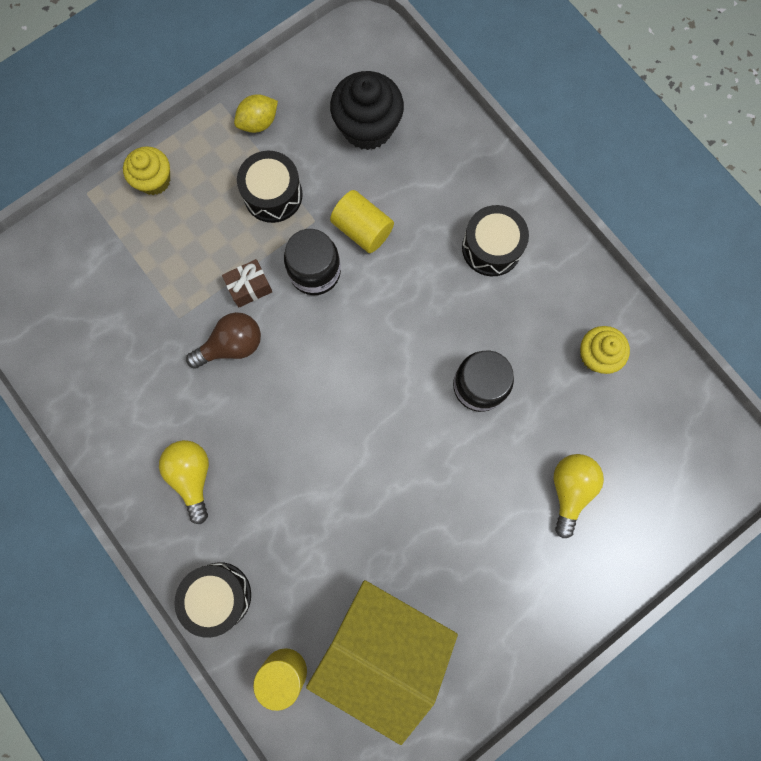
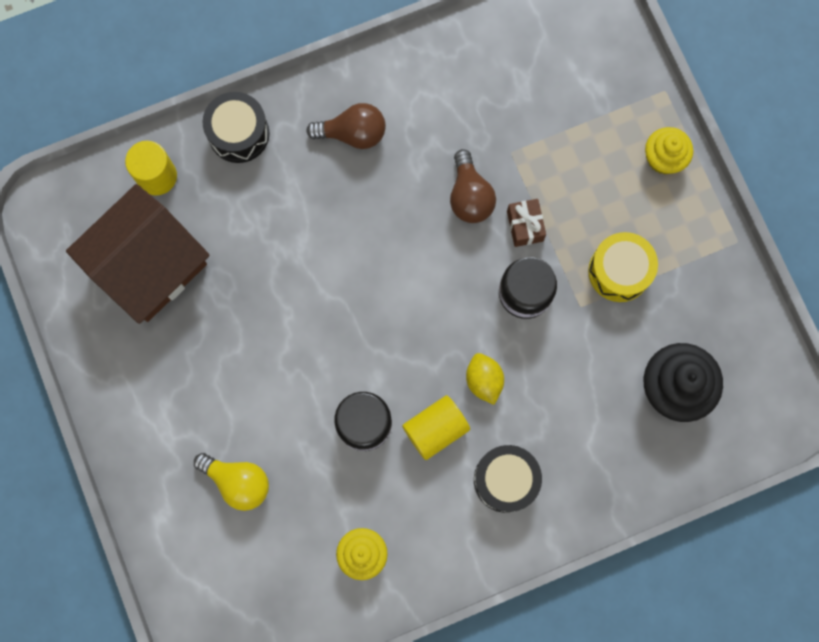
camera: 105 degrees right, 0 degrees up
yellow light bulb [159,440,209,524] -> brown light bulb [306,103,386,149]
yellow lemon [234,94,278,133] -> yellow lemon moved to [466,353,504,405]
black drum [237,151,303,223] -> yellow drum [588,232,658,302]
yellow house [306,580,458,745] -> brown house [66,184,210,324]
yellow cylinder [330,190,394,253] -> yellow cylinder moved to [402,395,470,460]

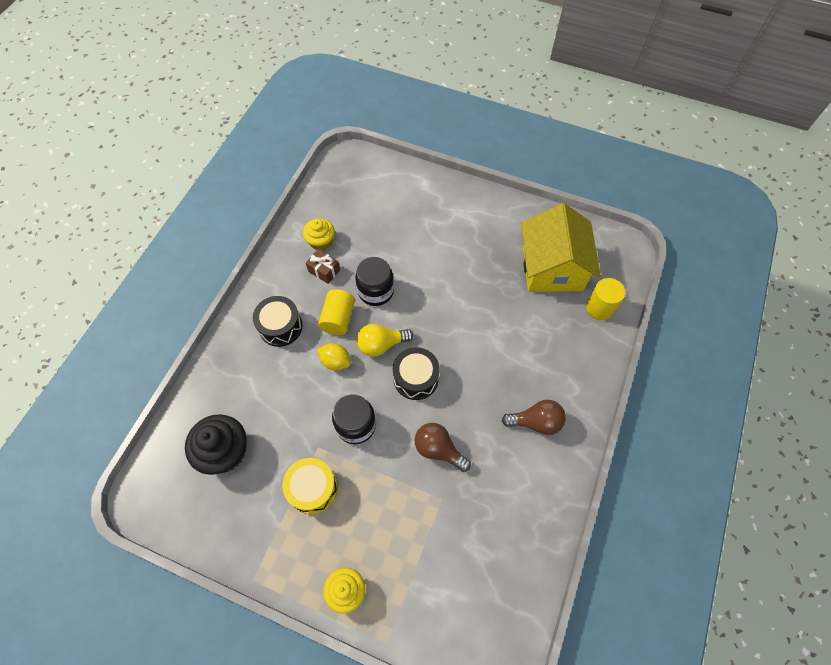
camera: 135 degrees right, 15 degrees down
brown house [66,184,210,324] -> yellow house [521,203,601,292]
yellow light bulb [194,453,269,511] -> yellow light bulb moved to [357,324,414,357]
black drum [203,92,270,163] -> black drum moved to [393,347,440,400]
brown light bulb [306,103,386,149] -> brown light bulb turned 135 degrees counterclockwise [502,400,566,435]
brown gift [507,199,546,247] -> brown gift moved to [306,249,340,284]

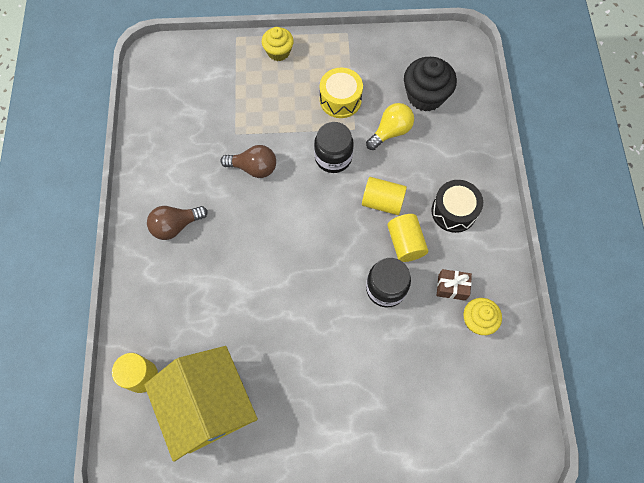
camera: 155 degrees right, 5 degrees up
yellow lemon [317,343,351,371] -> yellow cylinder [362,177,407,215]
yellow light bulb [357,324,414,357] -> yellow light bulb moved to [366,103,414,150]
black drum [393,347,440,400] -> none

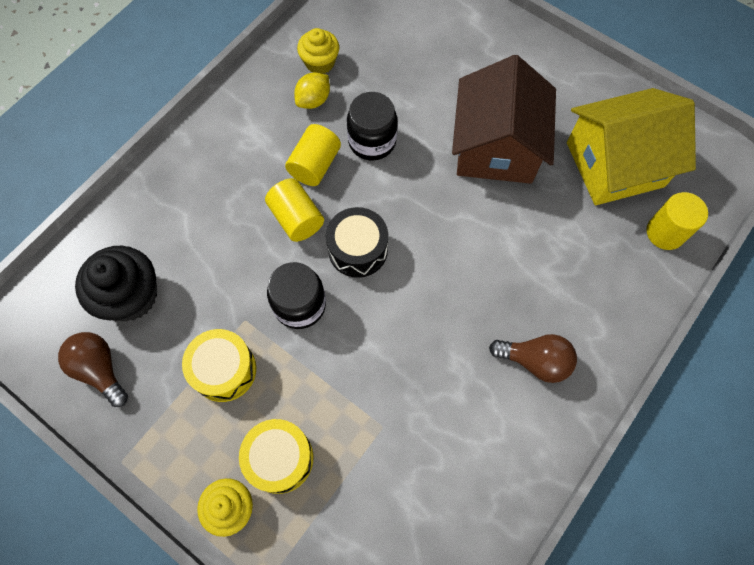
camera: 140 degrees left, 0 degrees up
yellow house [144,346,258,462] -> yellow house turned 60 degrees clockwise [567,88,696,205]
brown light bulb [220,145,276,178] -> brown light bulb moved to [58,332,128,407]
yellow light bulb [366,103,414,150] -> none
black drum [431,180,483,233] -> black drum moved to [326,207,388,278]
brown gift [437,269,472,301] -> yellow lemon [294,73,330,109]
none -> yellow drum [239,419,313,494]
none -> brown house [452,55,556,184]

